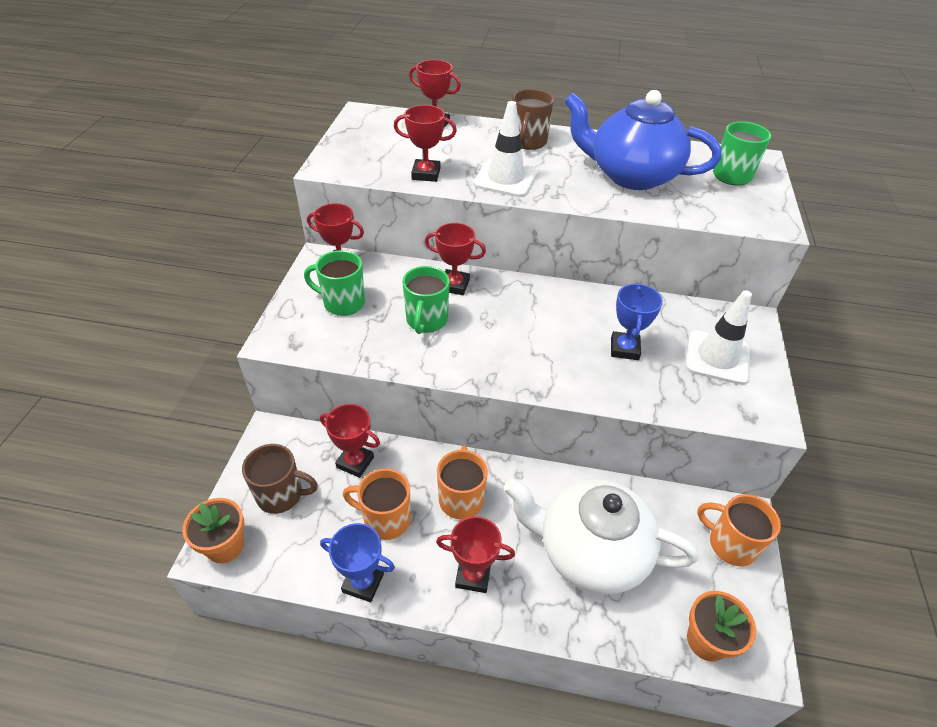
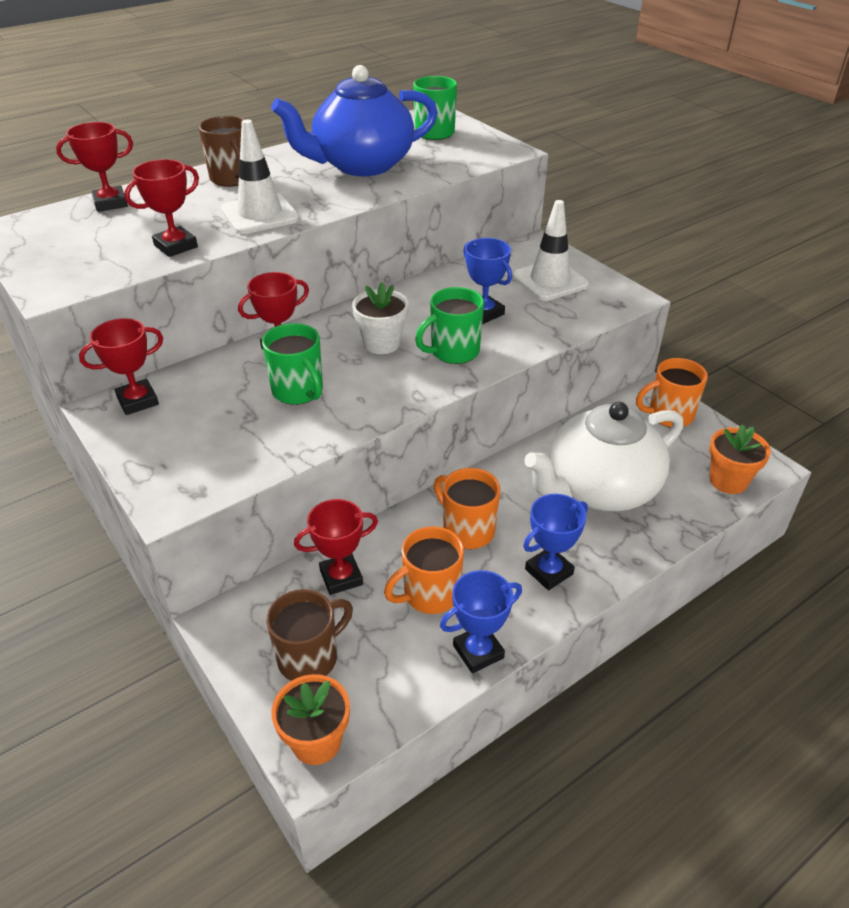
camera: 45 degrees left, 5 degrees down
green mug [304,250,365,316] -> green mug moved to [415,287,484,364]
red trophy [436,516,515,593] -> blue trophy [523,494,588,590]
none -> white flower pot [352,282,409,354]

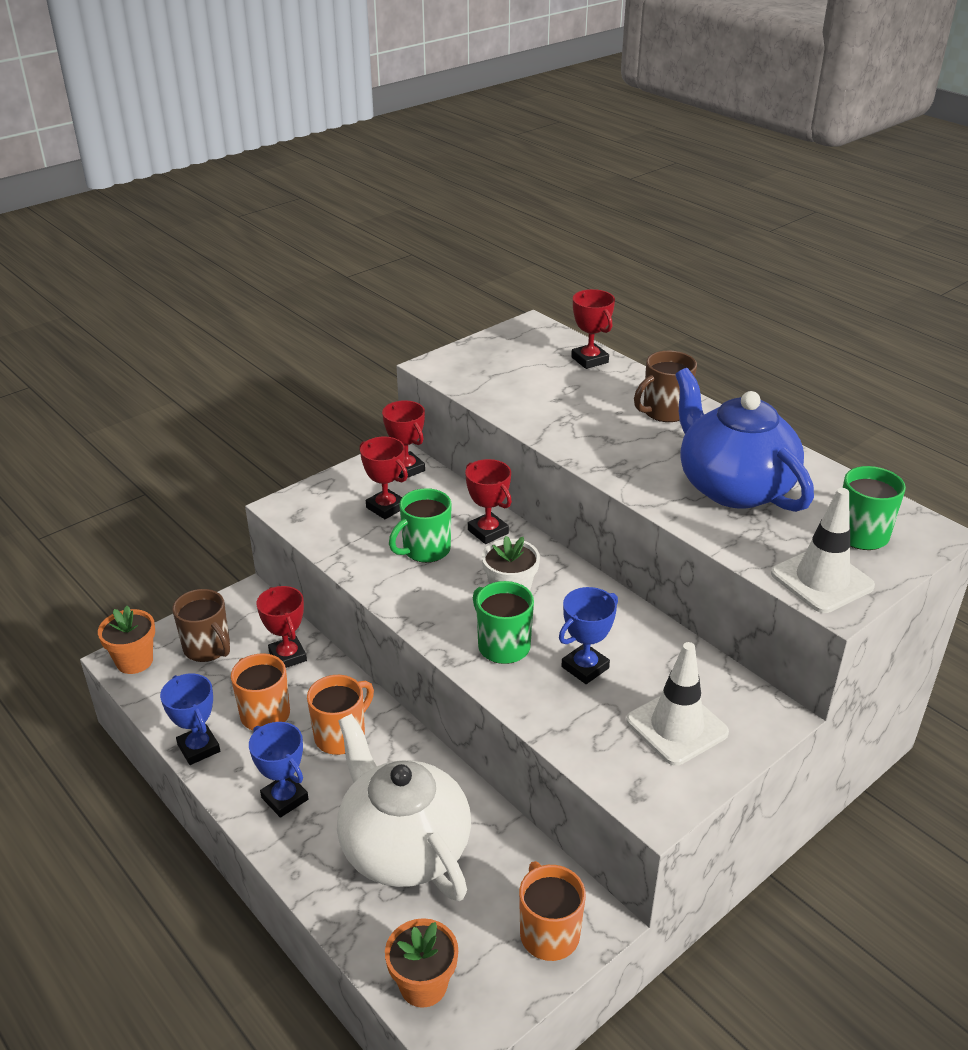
camera: 85 degrees right, 5 degrees down
red trophy [124,159,199,257] -> red trophy moved to [359,437,408,519]
white traffic cone [221,119,300,234] -> white traffic cone moved to [771,488,875,613]

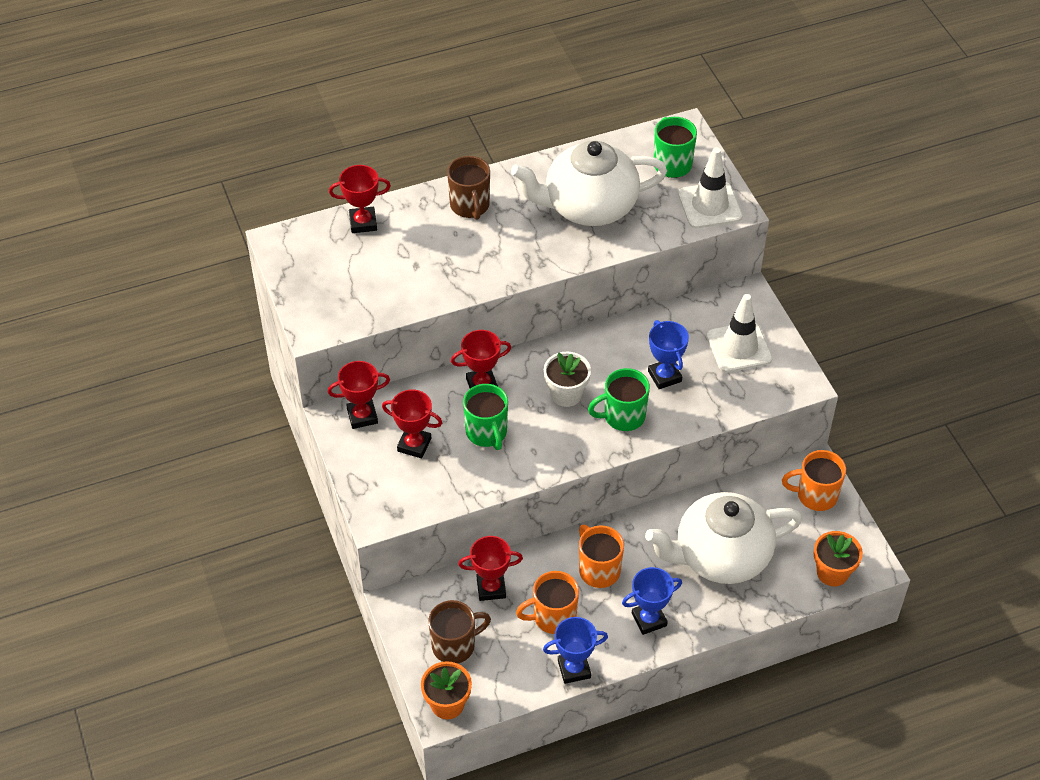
camera: 70 degrees left, 15 degrees up
red trophy [359,437,408,519] -> red trophy turned 45 degrees clockwise [382,389,442,458]
blue teapot [675,368,814,512] -> white teapot [511,141,667,226]

